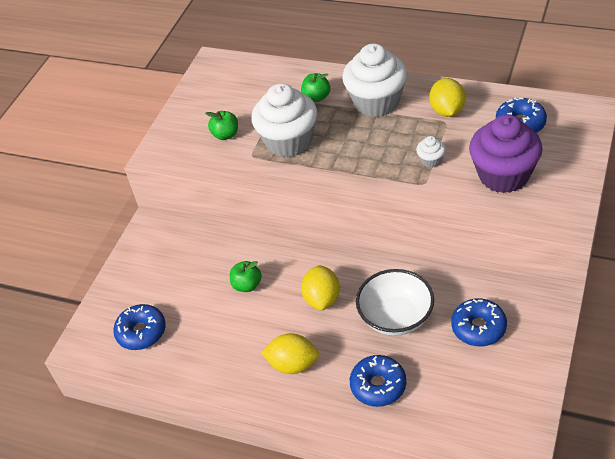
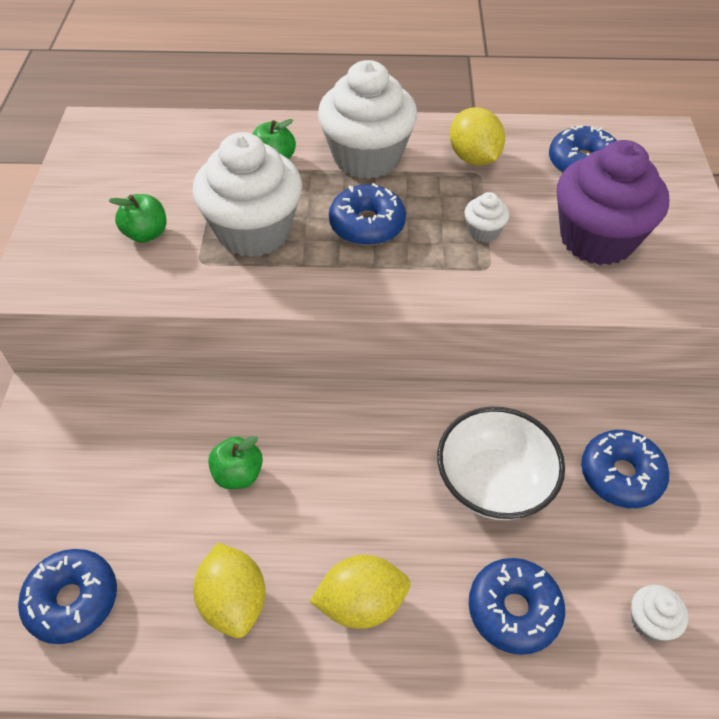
camera: 25 degrees left, 5 degrees up
yellow lemon [301,265,340,310] -> yellow lemon moved to [193,543,265,638]
none -> blue donut [329,183,406,246]
none -> white cupcake [631,585,688,641]

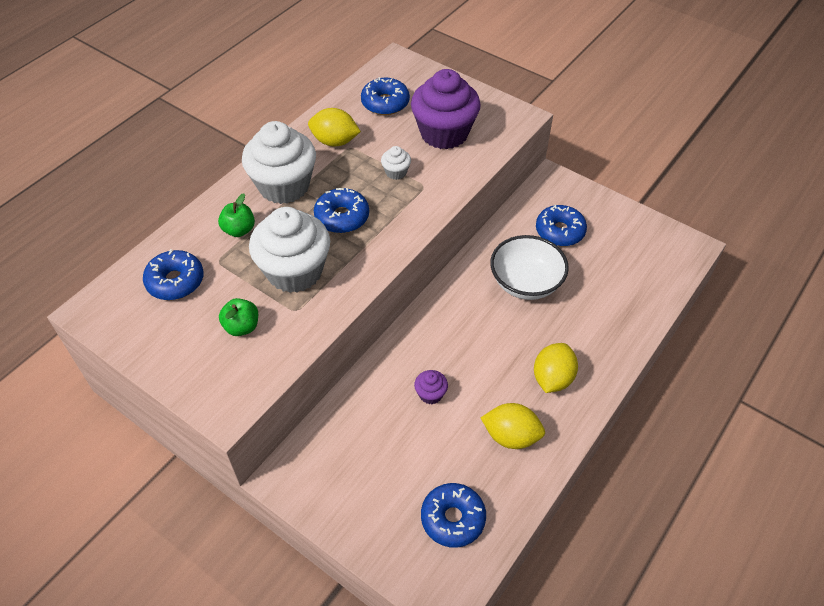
camera: 55 degrees left, 0 degrees up
green apple [208,436,263,489] -> purple cupcake [414,370,448,404]
blue donut [469,558,565,655] -> blue donut moved to [143,249,204,300]
white cupcake [631,585,688,641] -> none

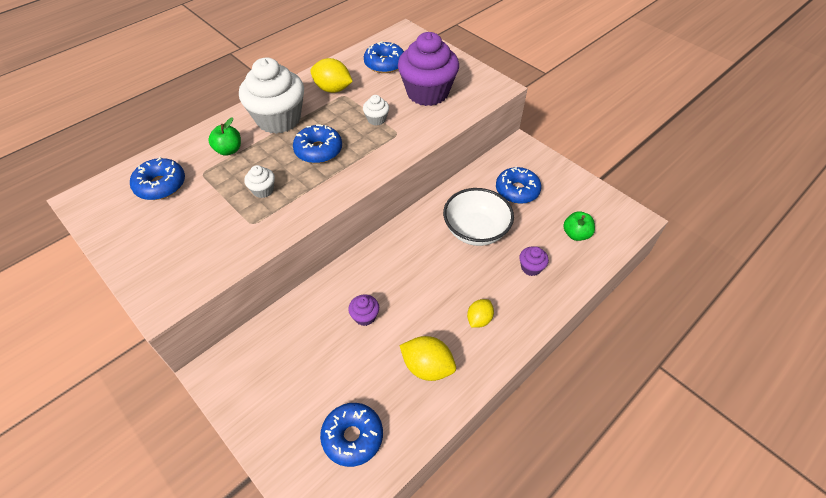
camera: 10 degrees right, 0 degrees up
green apple [219,298,258,336] -> green apple moved to [563,211,595,241]
white cupcake [249,207,330,293] -> white cupcake [244,165,275,198], size x0.42
yellow lemon [534,343,578,393] -> yellow lemon [467,299,494,328], size x0.64
none -> purple cupcake [519,247,549,276]

